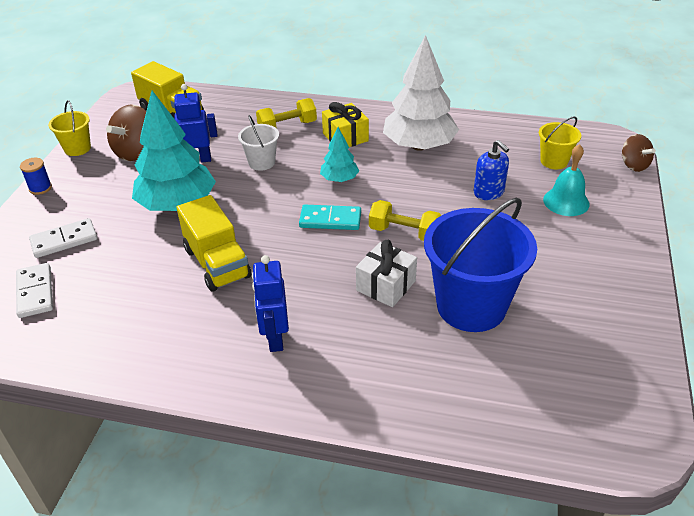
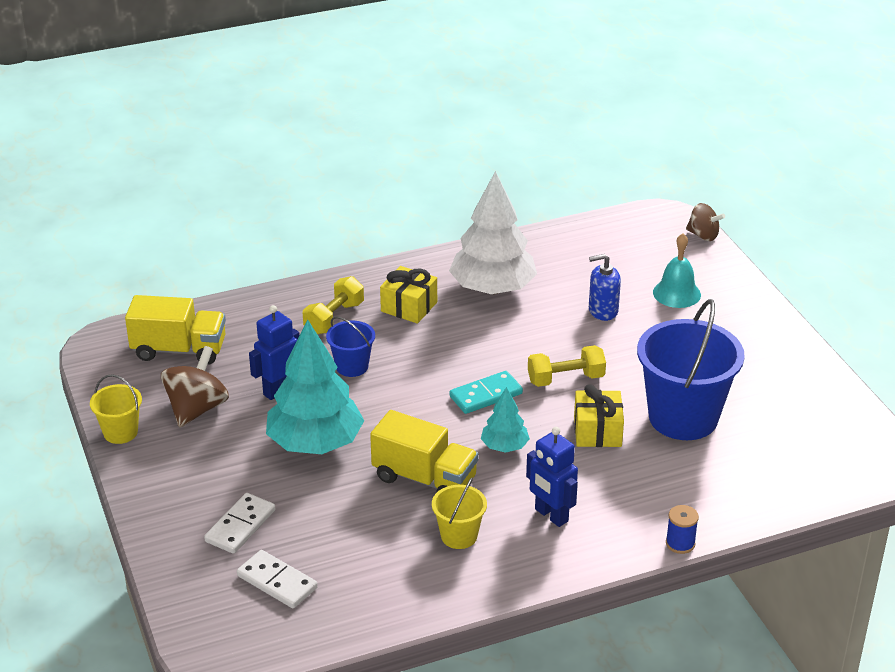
camera: 35 degrees left, 5 degrees down
blue spool [20,158,52,195] -> blue spool moved to [666,505,699,554]
brown spinning top [106,104,146,161] -> brown spinning top turned 150 degrees counterclockwise [161,346,229,428]
white bucket [238,115,279,171] -> blue bucket [326,316,375,377]
turquoise tree [320,127,359,182] -> turquoise tree moved to [481,387,530,453]
white gift [356,240,417,307] -> yellow gift [574,384,624,447]
blue soap dispenser [474,140,509,200] -> blue soap dispenser turned 150 degrees clockwise [589,254,621,321]
yellow bucket [539,116,581,169] -> yellow bucket moved to [432,477,487,549]

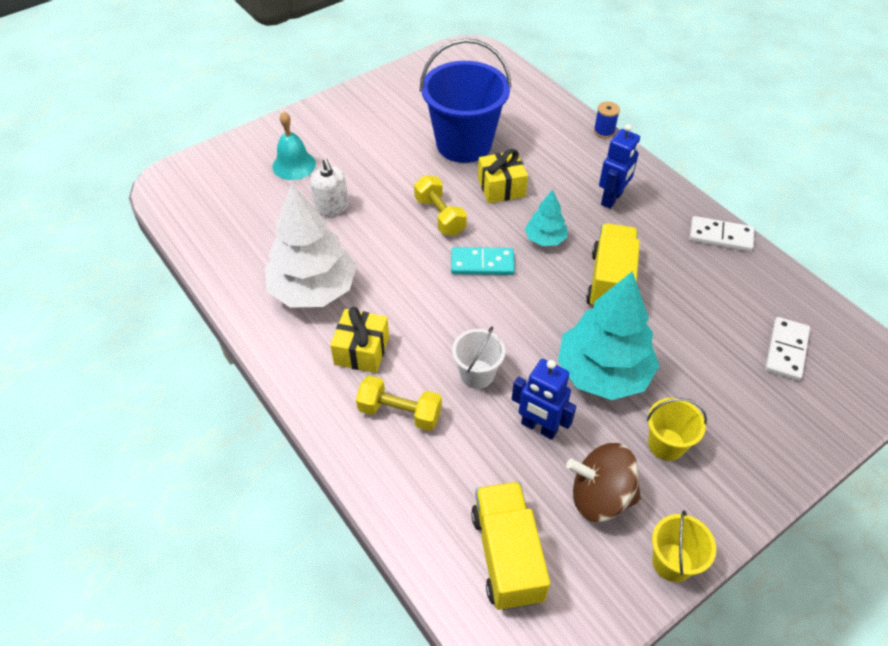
camera: 105 degrees left, 15 degrees up
white domino [204,493,275,554] -> white domino moved to [690,216,754,252]
blue bucket [326,316,375,377] -> white bucket [452,327,505,389]
yellow bucket [432,477,487,549] -> yellow bucket moved to [647,398,707,461]
turquoise domino [449,371,523,414] -> turquoise domino turned 45 degrees counterclockwise [451,247,515,275]
blue soap dispenser [589,254,621,321] -> white soap dispenser [310,158,349,216]
brown spinning top [686,203,725,241] -> none

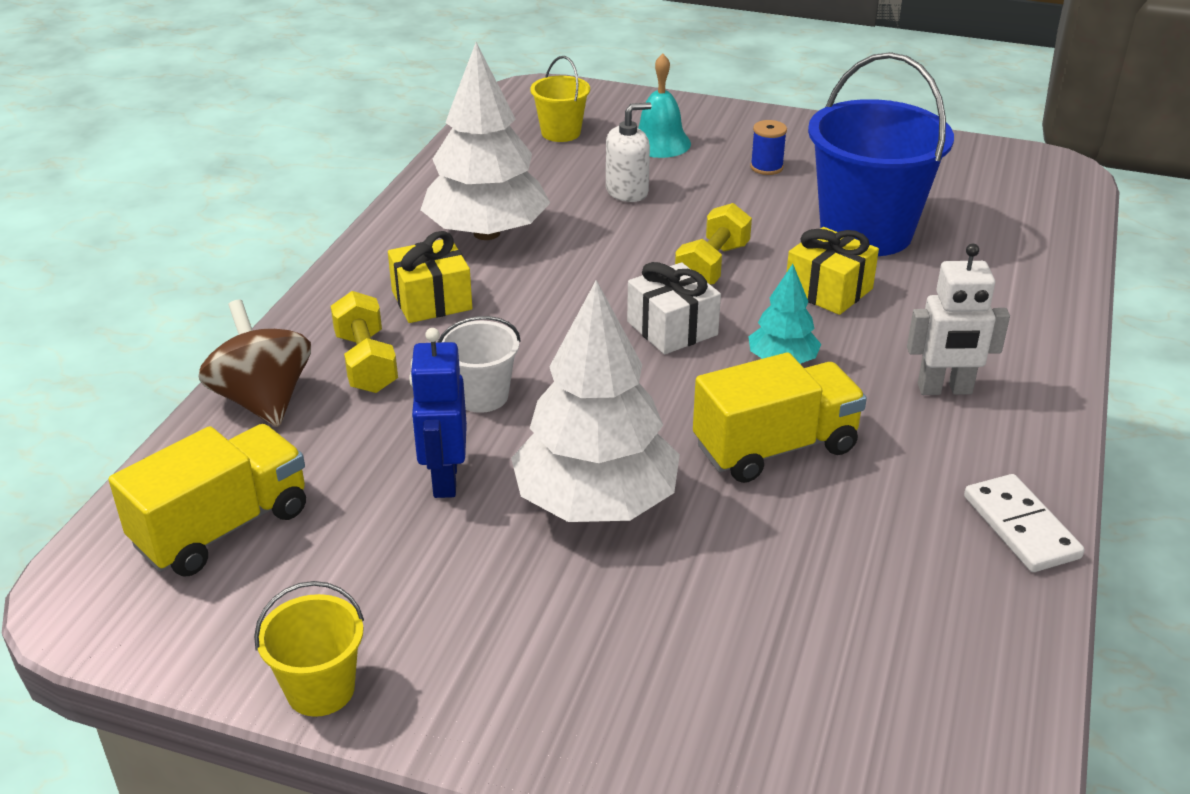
camera: 55 degrees right, 15 degrees down
white soap dispenser [310,158,349,216] -> white soap dispenser turned 150 degrees counterclockwise [606,102,652,202]
turquoise domino [451,247,515,275] -> white gift [627,262,721,355]
turquoise tree [558,271,659,400] -> white tree [511,280,680,522]
brown spinning top [566,443,641,522] -> brown spinning top moved to [198,299,311,427]
blue spool [594,101,620,138] -> blue spool moved to [750,120,787,175]
blue robot [599,124,640,209] -> white robot [907,244,1010,395]
yellow bucket [647,398,707,461] -> yellow bucket moved to [530,56,590,142]
white domino [765,317,810,381] -> none

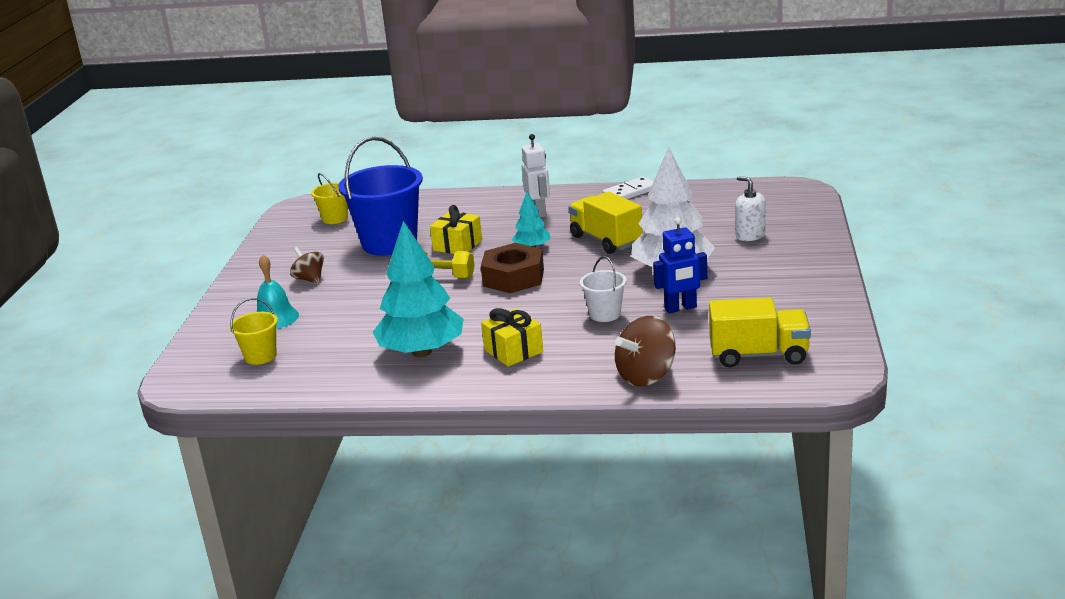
camera: 100 degrees left, 10 degrees down
yellow truck [109,424,306,576] -> yellow truck turned 150 degrees clockwise [709,298,811,367]
yellow bucket [254,581,364,717] -> yellow bucket moved to [311,173,348,224]
yellow dumbbell [331,291,398,393] -> none
white tree [420,42,550,240] -> turquoise tree [373,221,464,357]
white soap dispenser [606,102,652,202] -> white soap dispenser moved to [735,176,766,241]
white gift [627,262,721,355] -> brown nut [481,243,544,293]
blue spool [750,120,787,175] -> brown spinning top [290,247,324,284]

